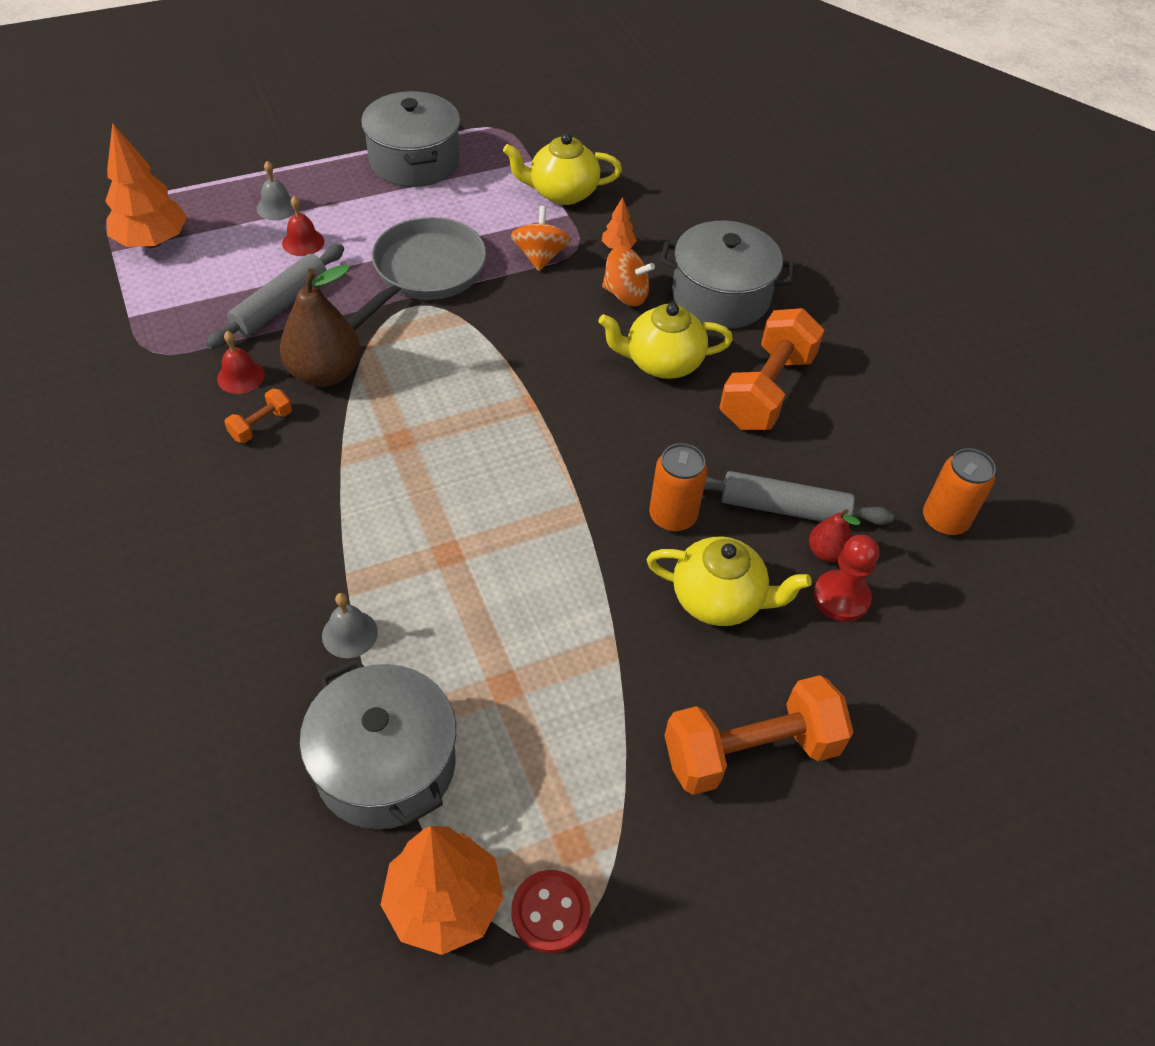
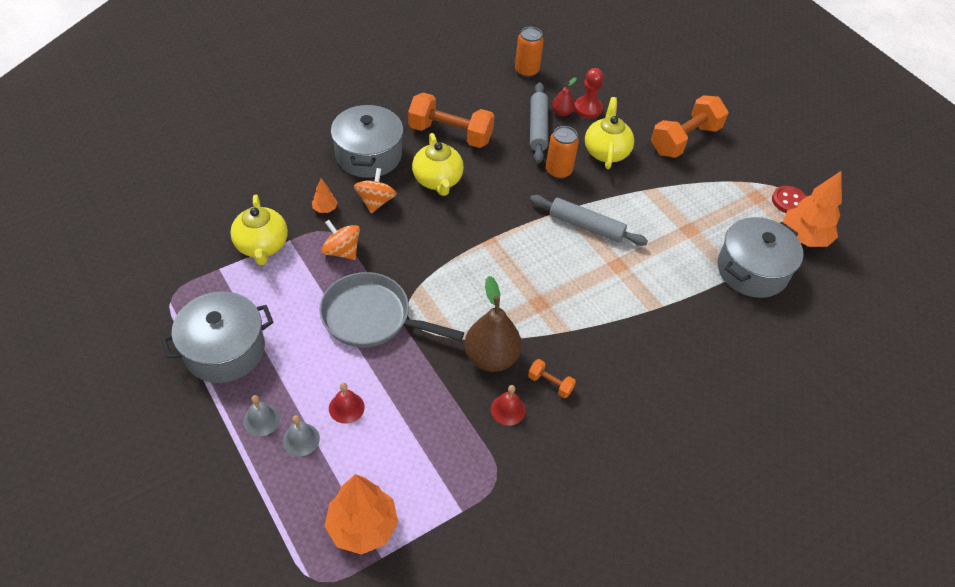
camera: 100 degrees left, 0 degrees up
grey rolling pin [206,244,344,349] -> grey rolling pin moved to [530,195,648,246]
grey bell [322,593,378,658] -> grey bell moved to [243,395,280,436]
orange spinning top [511,206,571,271] -> orange spinning top turned 45 degrees clockwise [322,220,360,260]
orange dumbbell [664,675,854,795] -> orange dumbbell turned 75 degrees clockwise [651,95,728,158]

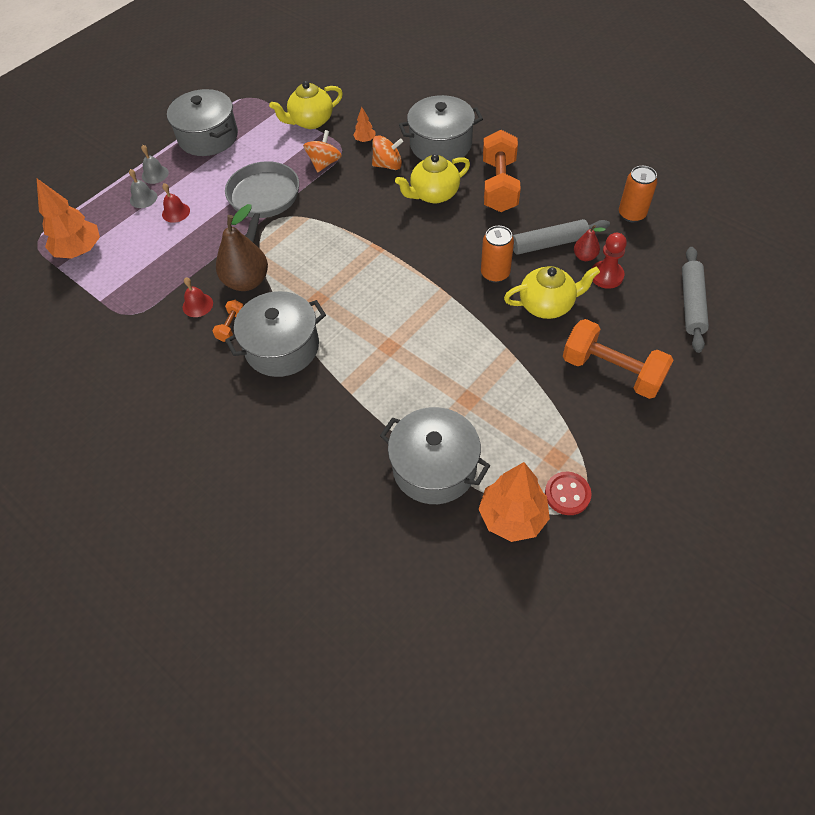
camera: 80 degrees right, 5 degrees up
grey rolling pin [530,195,648,246] -> grey rolling pin moved to [682,247,709,353]
none -> grey pot [225,291,326,377]

